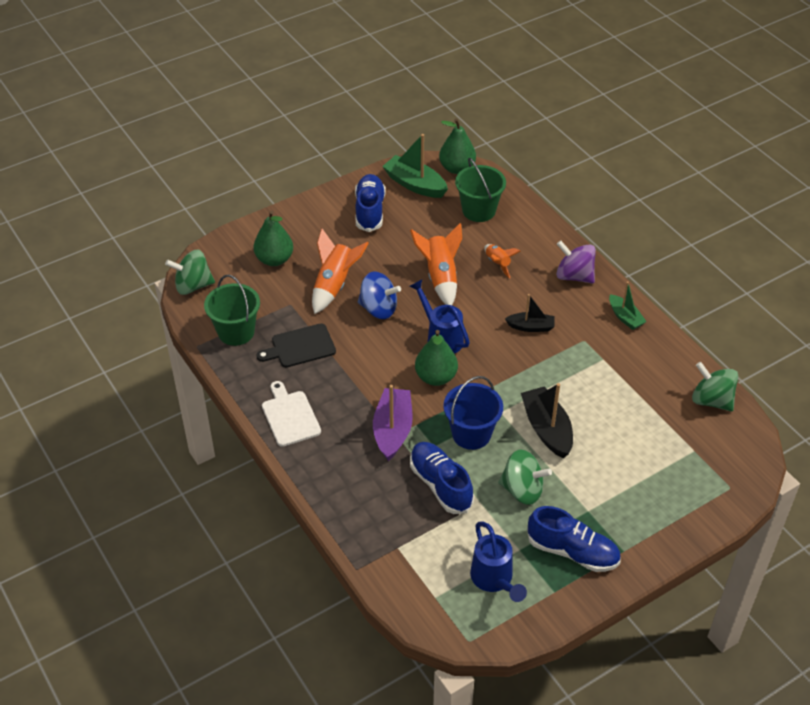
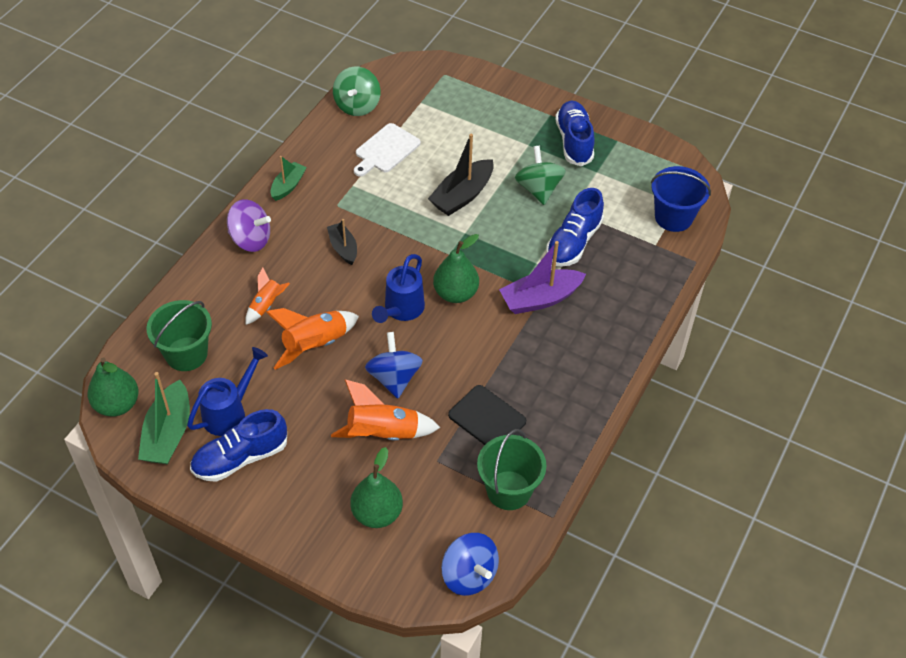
camera: 120 degrees left, 5 degrees up
green spinning top [165,250,215,295] -> blue spinning top [441,533,499,596]
white cutting board [262,381,321,447] -> white cutting board moved to [354,123,421,177]
blue bucket [443,376,503,450] -> blue bucket moved to [651,166,711,232]
blue watering can [470,522,527,602] -> blue watering can moved to [187,347,268,436]
purple spinning top [556,240,596,284] -> purple spinning top turned 75 degrees counterclockwise [227,199,271,252]

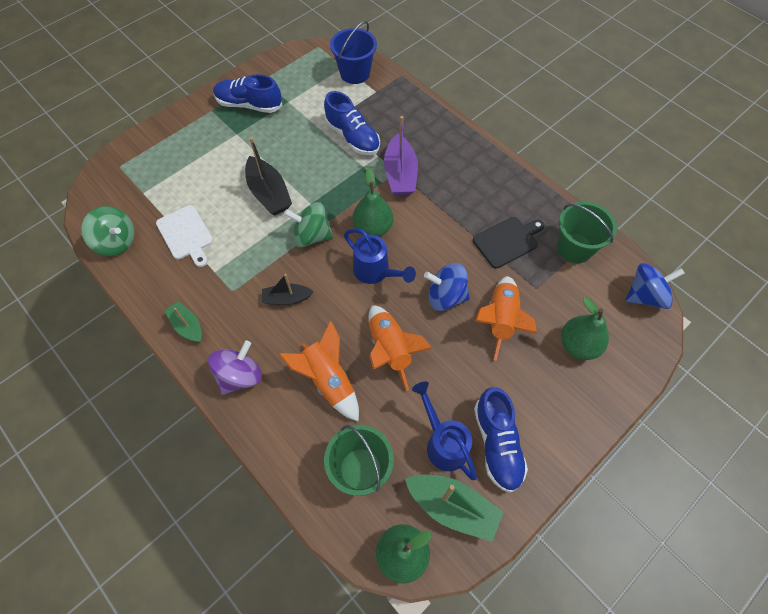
camera: 70 degrees left, 10 degrees up
orange rocket [246,267,290,325] -> orange rocket [278,321,359,422], size x1.69
green spinning top [515,146,566,205] -> green spinning top moved to [284,202,333,247]

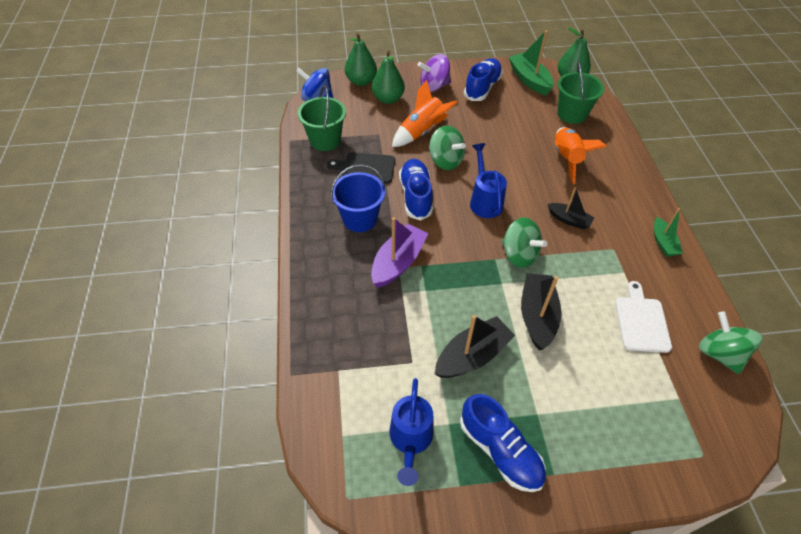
camera: 145 degrees left, 10 degrees down
purple spinning top [208,340,262,395] -> purple spinning top moved to [418,54,451,92]
blue shoe [324,91,380,155] -> blue shoe moved to [399,159,433,220]
blue bucket [330,21,377,84] -> blue bucket moved to [331,164,385,232]
green pear [353,168,393,237] -> green pear moved to [345,33,377,86]
orange rocket [369,305,433,391] -> none
blue watering can [412,381,477,480] -> blue watering can moved to [390,378,433,486]
blue spinning top [424,263,470,311] -> green spinning top [429,125,466,170]
none -> black boat [435,315,515,378]

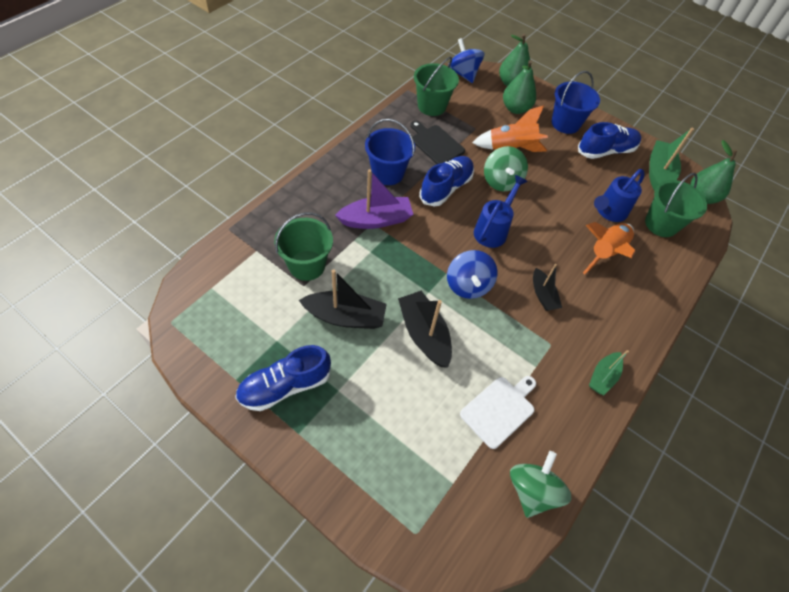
camera: 40 degrees right, 5 degrees up
blue watering can [390,378,433,486] -> blue watering can moved to [594,169,645,222]
purple spinning top [418,54,451,92] -> blue bucket [551,71,600,134]
blue shoe [460,394,546,492] -> blue shoe turned 60 degrees clockwise [235,345,331,411]
green spinning top [502,217,547,268] -> blue spinning top [447,250,497,299]
black boat [521,273,562,350] -> black boat turned 75 degrees counterclockwise [398,291,452,367]
none -> green bucket [274,212,333,281]

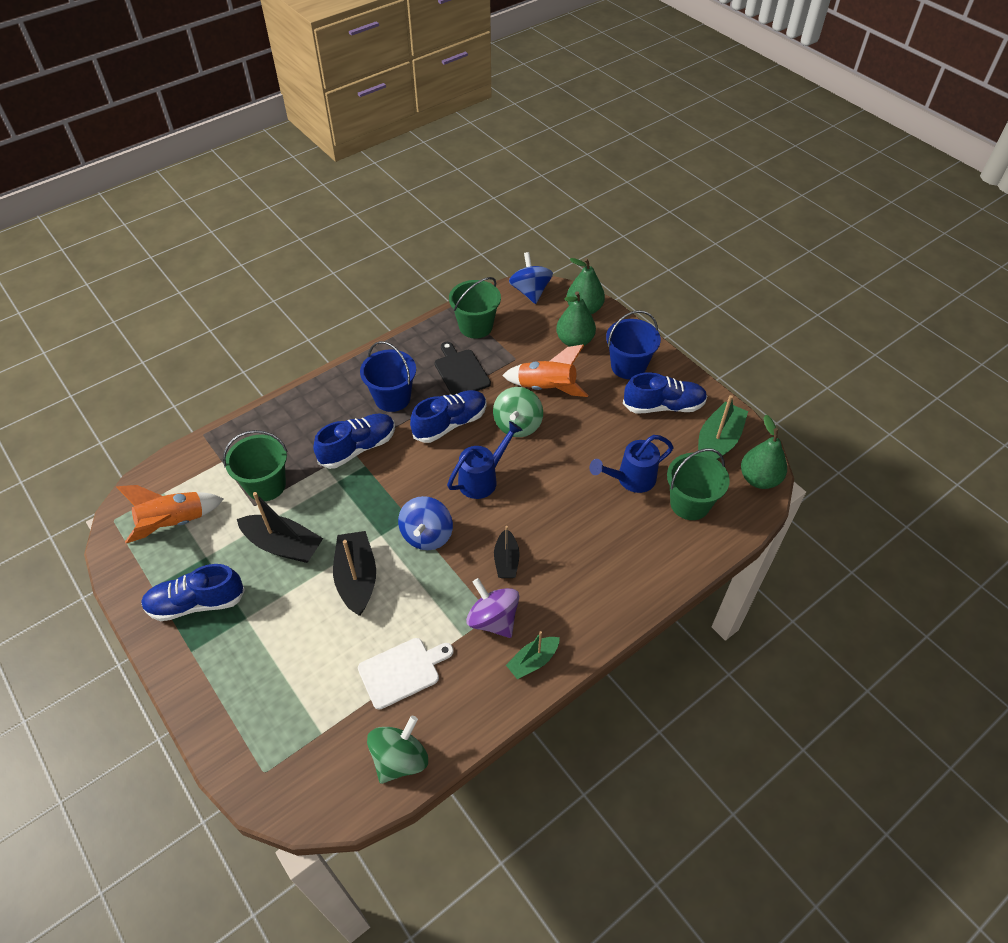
camera: 20 degrees right, 5 degrees down
purple boat [335,169,414,229] -> blue shoe [313,413,395,469]
orange rocket [583,222,635,274] -> orange rocket moved to [116,485,224,543]
none -> purple spinning top [466,578,519,638]

